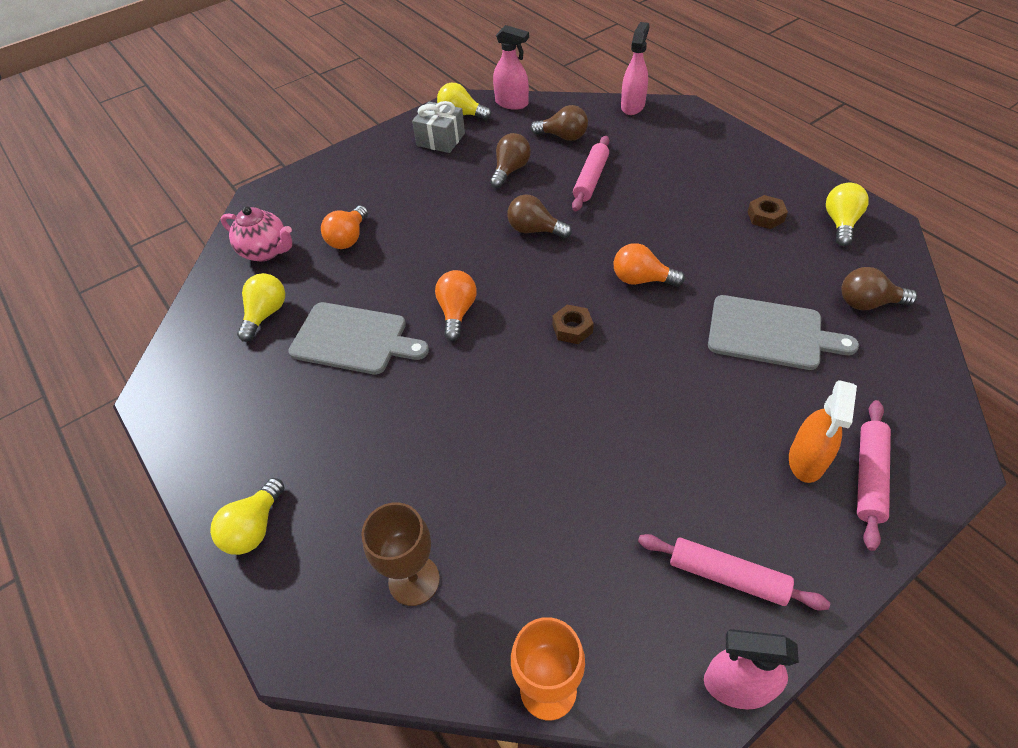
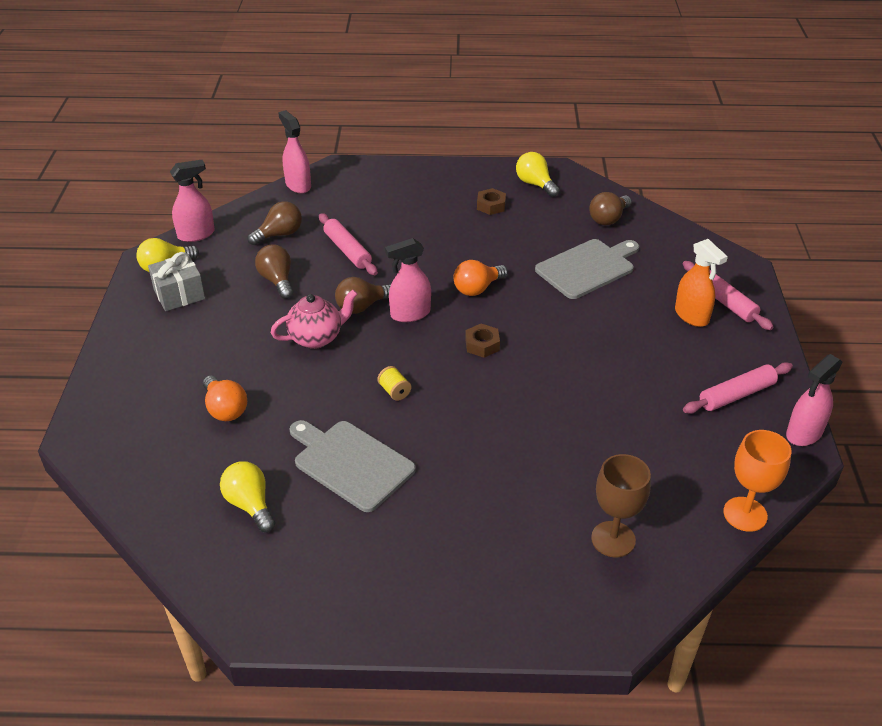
camera: 55 degrees left, 10 degrees down
yellow light bulb [210,478,284,555] -> none
pink teapot [221,206,292,261] -> pink teapot moved to [271,290,358,349]
grey cutting board [288,302,429,375] -> grey cutting board turned 105 degrees counterclockwise [289,420,416,512]
orange light bulb [435,270,477,341] -> yellow spool [377,366,411,401]
none -> pink spray bottle [385,238,431,322]

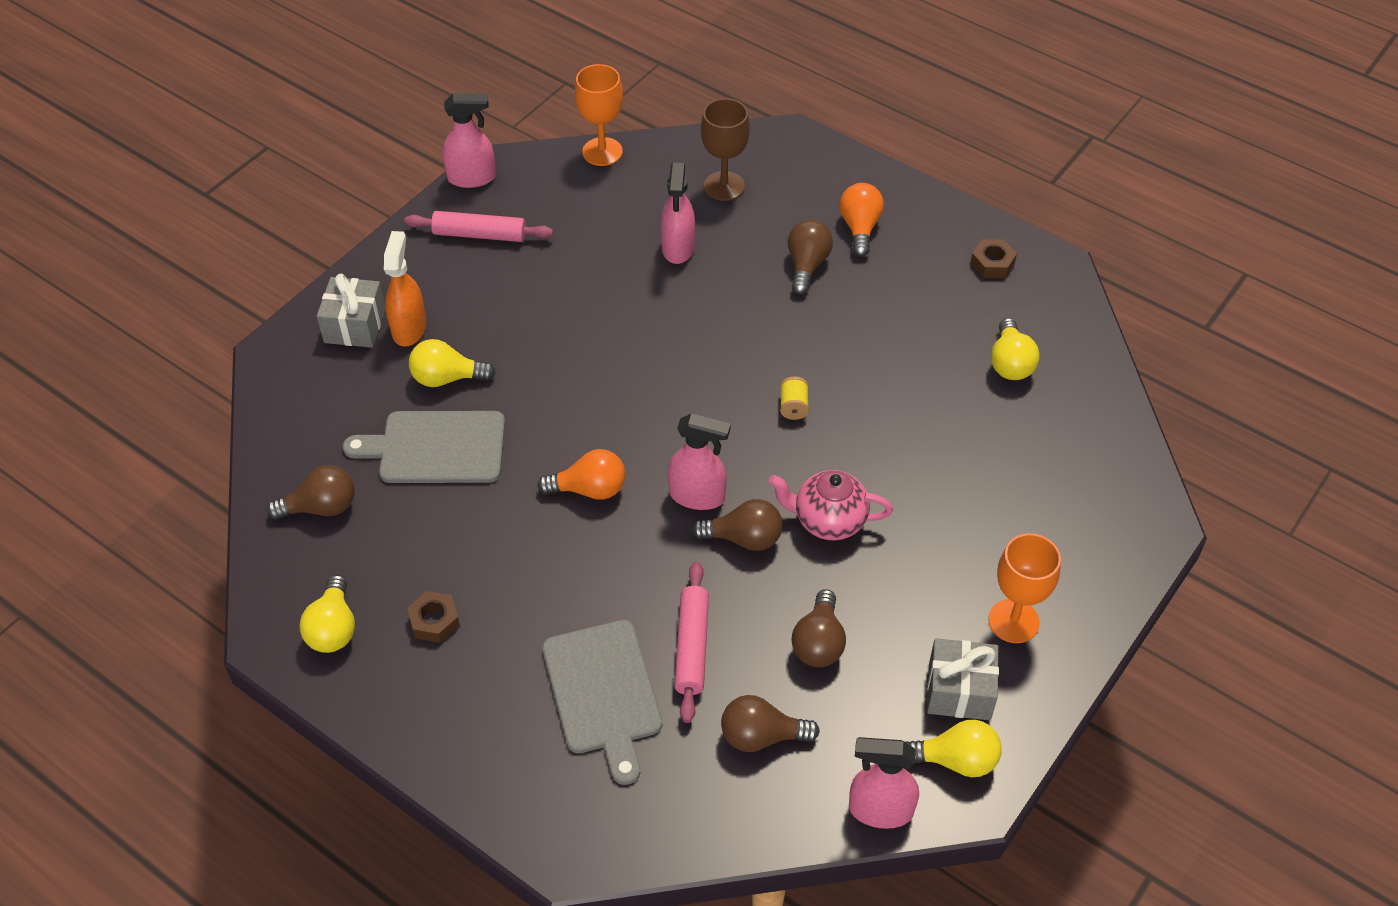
camera: 145 degrees left, 10 degrees up
orange light bulb [203,375,247,421] -> orange light bulb moved to [839,183,884,257]
pink spray bottle [278,110,311,194] -> pink spray bottle moved to [661,163,695,264]
grey cutting board [289,420,416,512] -> grey cutting board moved to [542,620,663,785]
brown nut [465,324,500,358] -> brown nut moved to [970,239,1017,278]
pink rolling pin [683,261,774,330] -> grey gift [317,274,386,348]
none -> yellow light bulb [409,339,495,387]
none -> brown light bulb [788,220,833,295]
none -> orange goblet [988,533,1061,643]

